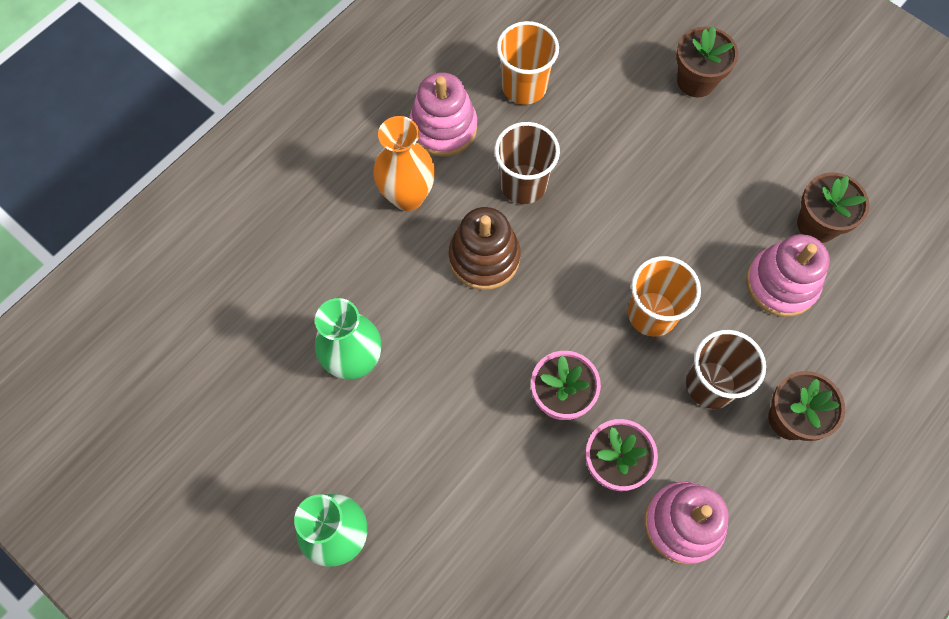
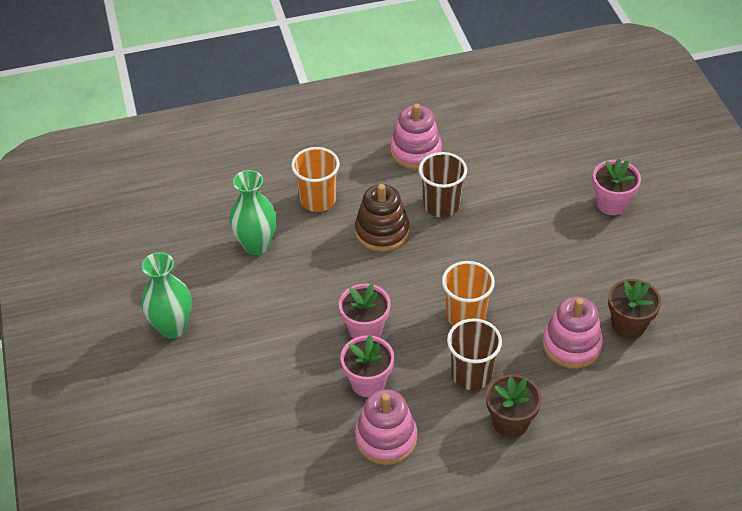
camera: 35 degrees right, 20 degrees down
orange vase [373,116,435,211] -> none
orange cup [497,21,559,105] -> orange cup moved to [291,147,340,212]
brown flower pot [676,26,738,97] -> pink flower pot [593,159,641,215]

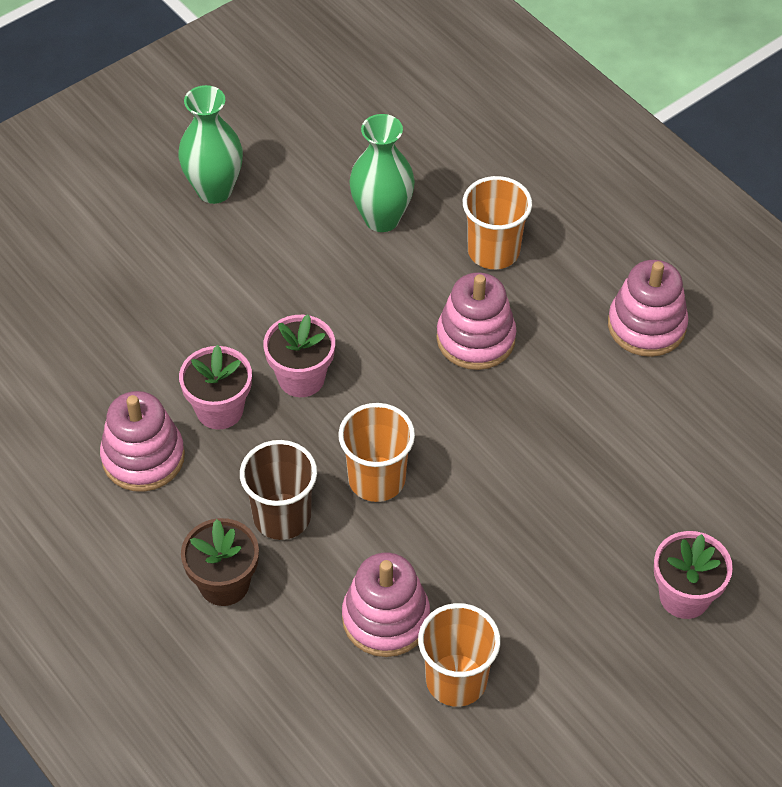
camera: 65 degrees right, 5 degrees up
brown stacking toy [355,184,409,252] -> pink stacking toy [436,272,516,370]
brown cup [419,152,467,217] -> none
brown flower pot [608,279,661,339] -> orange cup [418,603,501,707]

